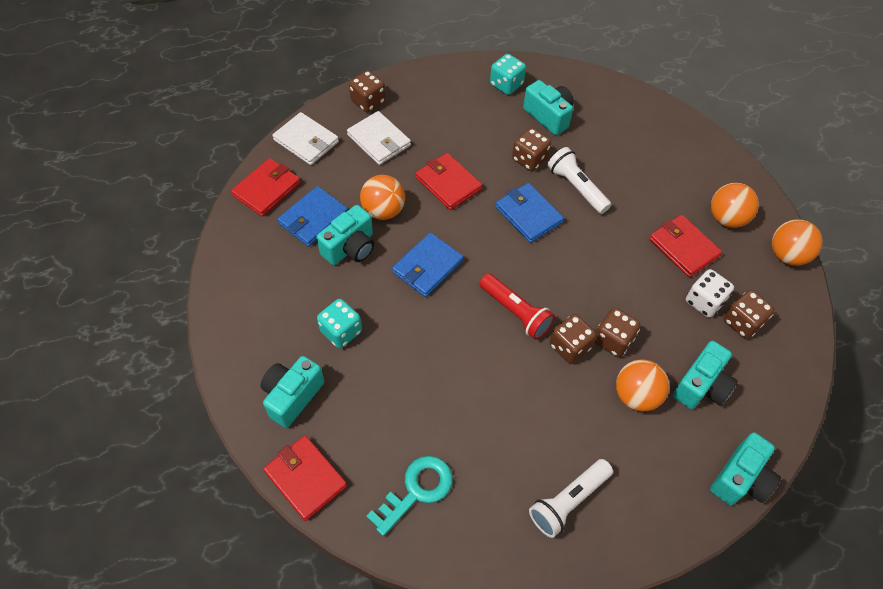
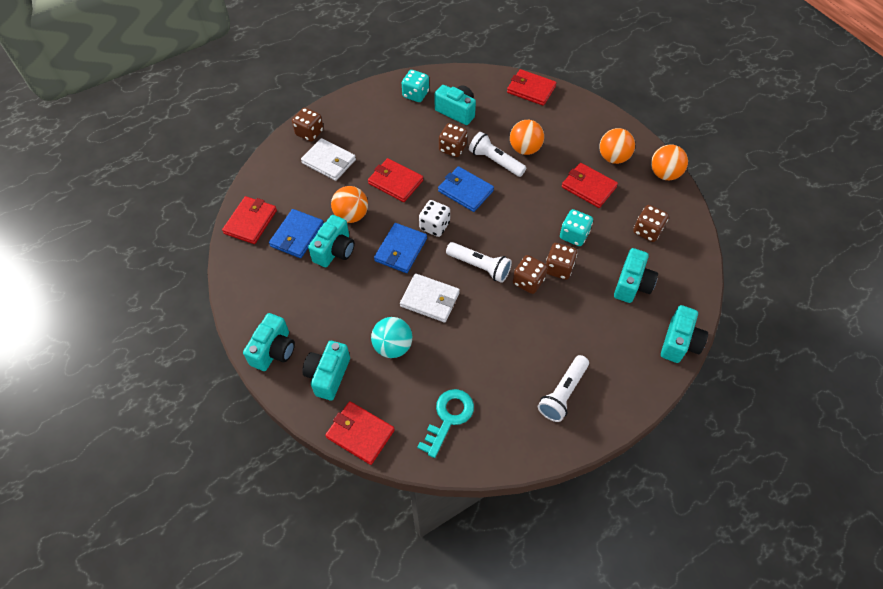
camera: 15 degrees left, 0 degrees up
white wallet [272,112,339,165] -> white wallet moved to [400,273,460,323]
turquoise dice [317,299,362,348] -> turquoise dice moved to [560,209,593,246]
red flashlight [479,273,555,340] -> white flashlight [446,242,512,283]
orange ball [616,359,669,411] -> orange ball moved to [510,120,544,155]
white dice [686,269,734,318] -> white dice moved to [419,200,450,237]
none -> turquoise camera [243,313,295,371]
none -> turquoise ball [371,317,412,358]
none -> red wallet [507,69,557,106]

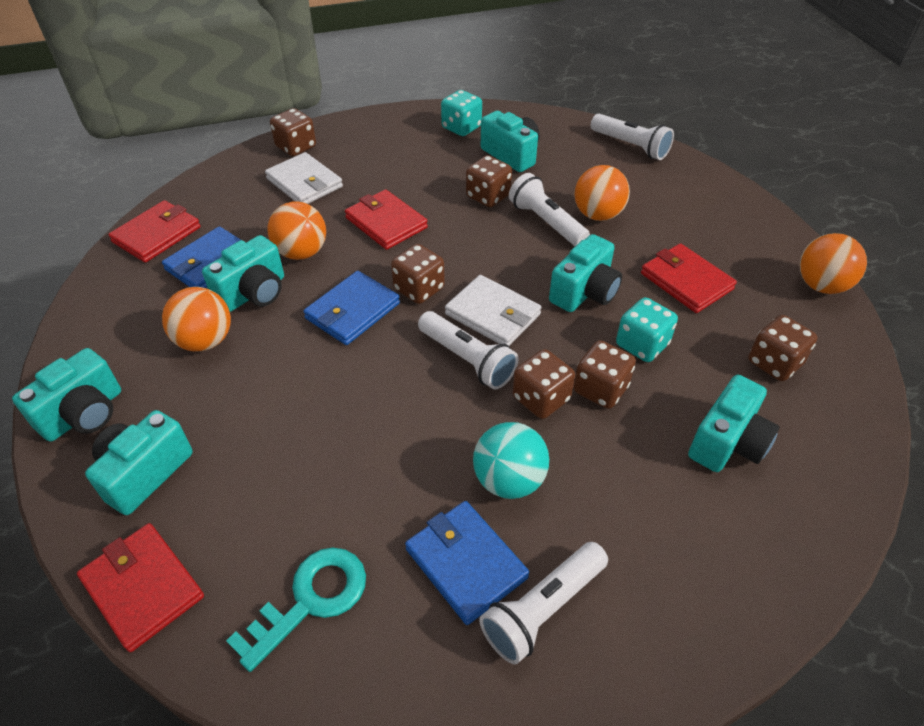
camera: 15 degrees right, 10 degrees down
turquoise ball [371,317,412,358] -> turquoise ball moved to [473,422,549,499]
white wallet [400,273,460,323] -> white wallet moved to [445,275,542,346]
white dice [419,200,450,237] -> brown dice [391,244,445,304]
blue wallet [438,166,494,212] -> blue wallet moved to [405,501,529,625]
red wallet [507,69,557,106] -> white flashlight [591,114,674,160]
orange ball [599,128,635,164] -> orange ball moved to [162,287,231,352]
turquoise camera [661,305,708,363] -> turquoise camera moved to [549,234,622,312]

